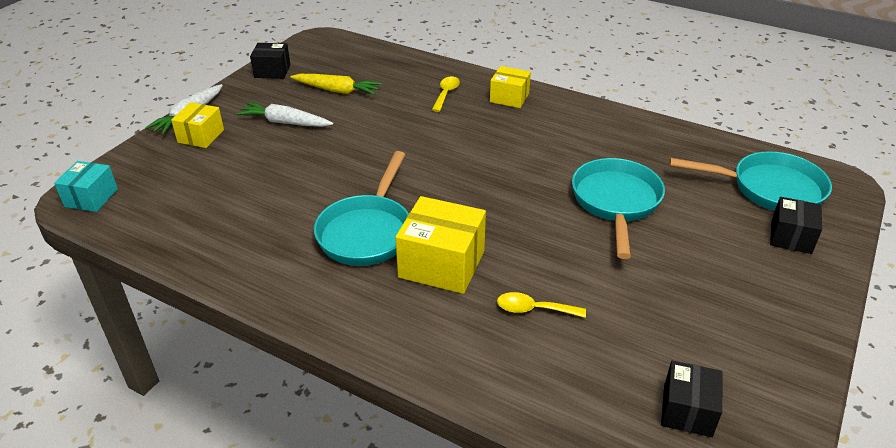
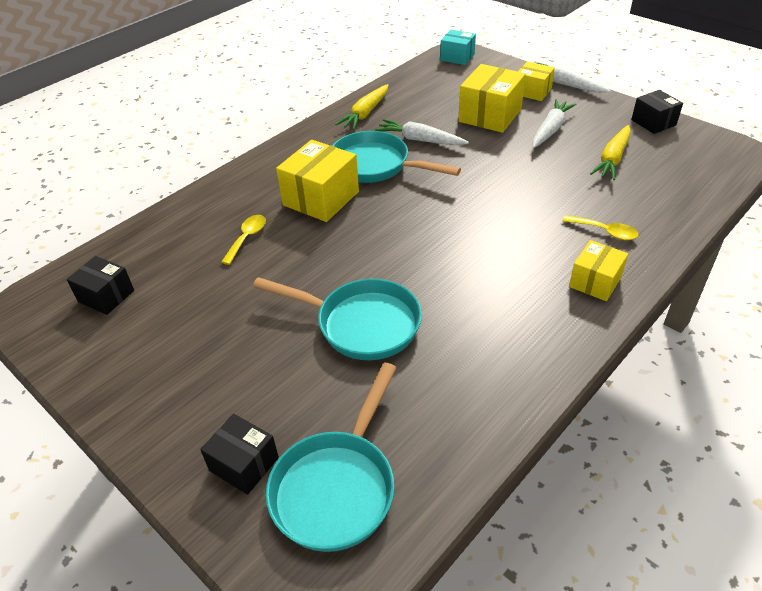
camera: 105 degrees right, 5 degrees up
black box [250,43,290,79] -> black box turned 45 degrees counterclockwise [631,90,683,134]
none -> yellow carrot [335,84,388,130]
none -> white carrot [375,119,469,145]
none -> yellow box [458,64,526,133]

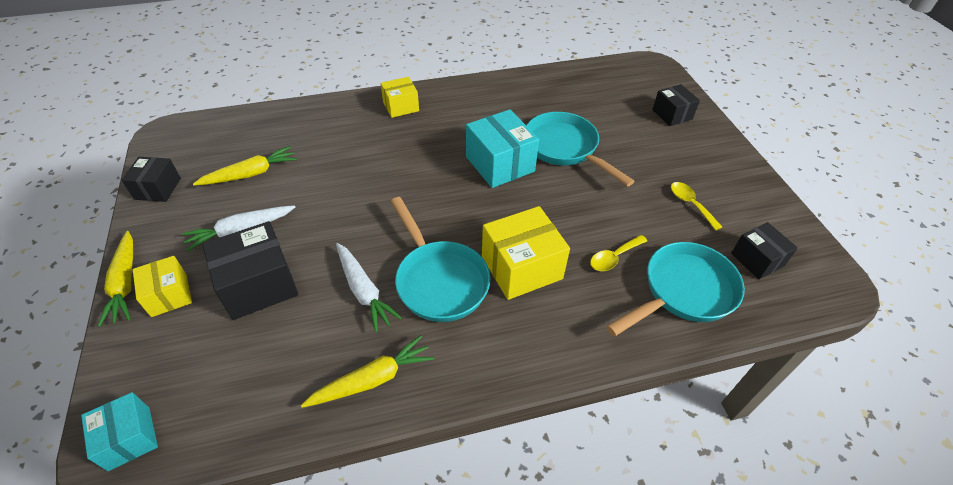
camera: 150 degrees left, 5 degrees up
turquoise pan [266,363,397,552] -> turquoise pan moved to [606,242,745,336]
yellow box [458,64,526,133] -> black box [202,221,299,320]
white carrot [537,63,611,93] -> yellow carrot [98,231,133,327]
yellow spoon [563,215,639,240] -> yellow spoon moved to [671,182,722,231]
none -> turquoise box [466,109,539,188]

